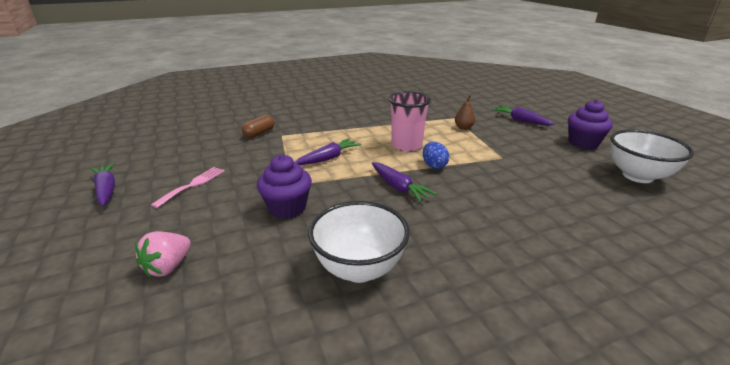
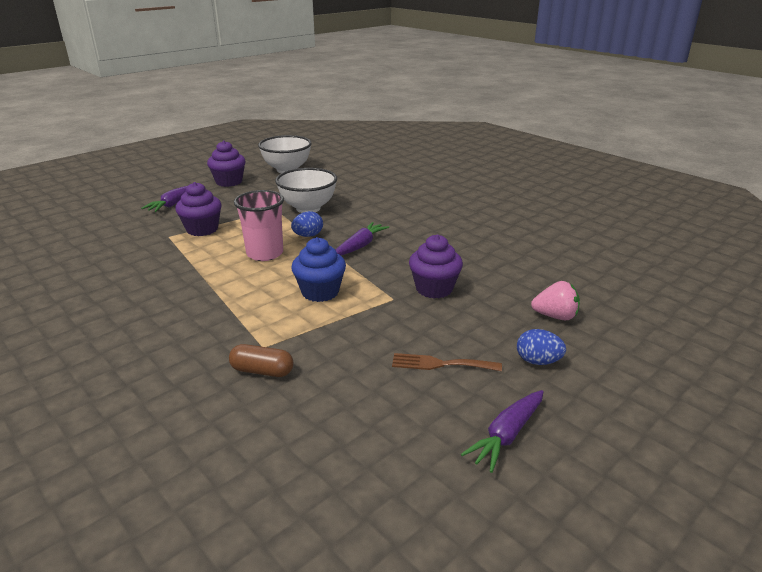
camera: 110 degrees left, 0 degrees up
pink fork [151,167,225,208] -> brown fork [392,353,502,371]
purple carrot [295,138,361,165] -> blue cupcake [291,237,346,302]
white bowl [308,201,410,283] -> white bowl moved to [275,168,337,213]
brown pear [455,95,475,130] -> purple cupcake [175,182,222,236]
none -> blue egg [517,329,566,365]

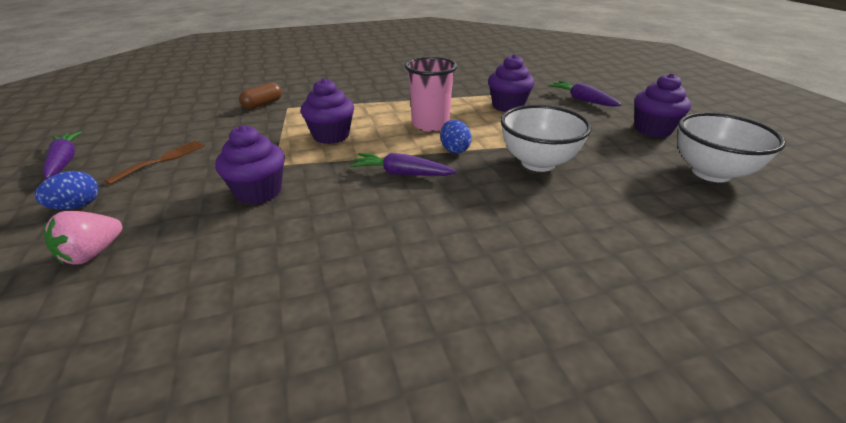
camera: 115 degrees right, 5 degrees up
blue cupcake [291,237,346,302] -> purple cupcake [301,78,354,144]
purple carrot [336,222,389,256] -> purple carrot turned 135 degrees clockwise [350,153,457,176]

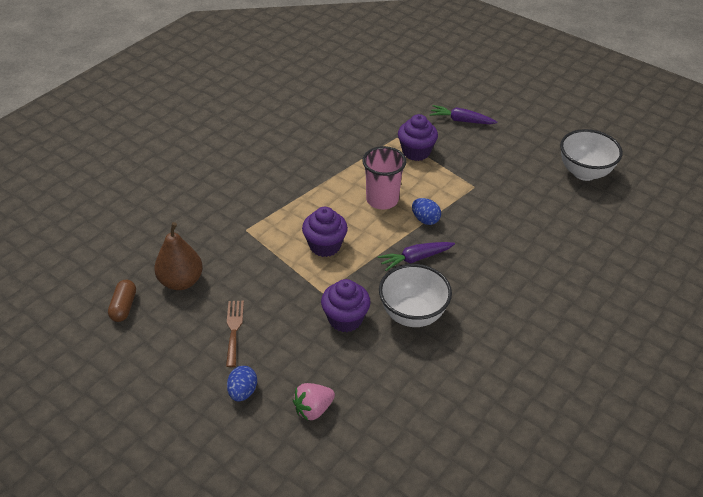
camera: 35 degrees left, 10 degrees up
purple carrot [43,131,82,179] -> none
pink strawberry [44,211,122,265] -> pink strawberry turned 60 degrees clockwise [293,383,335,421]
brown capsule [239,82,282,109] -> brown capsule moved to [108,280,136,322]
white bowl [500,105,592,172] -> white bowl moved to [379,264,452,327]
purple cupcake [634,73,691,137] -> none
none -> brown pear [154,222,203,290]

